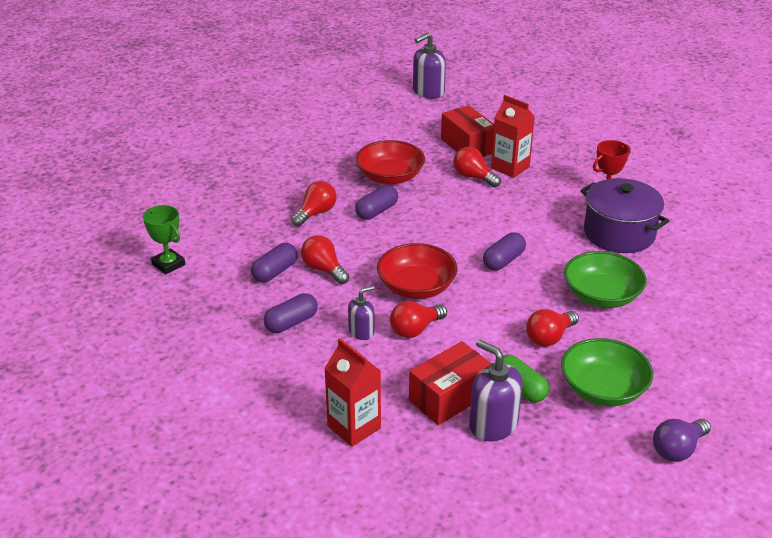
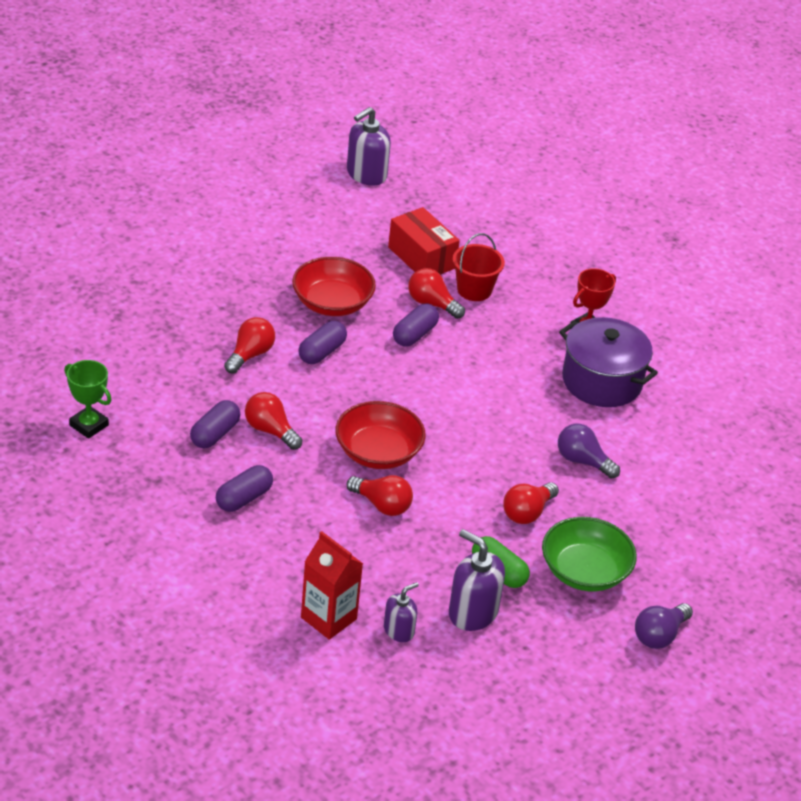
camera: 10 degrees left, 5 degrees up
purple soap dispenser [348,286,375,340] -> purple soap dispenser moved to [384,582,419,642]
red light bulb [390,301,447,338] -> red light bulb turned 105 degrees counterclockwise [347,475,413,516]
red box [409,341,492,425] -> none
purple capsule [483,232,526,270] -> purple capsule moved to [393,304,439,347]
red carton [491,95,535,178] -> red bucket [453,233,505,301]
green bowl [564,251,647,308] -> purple light bulb [558,423,620,479]

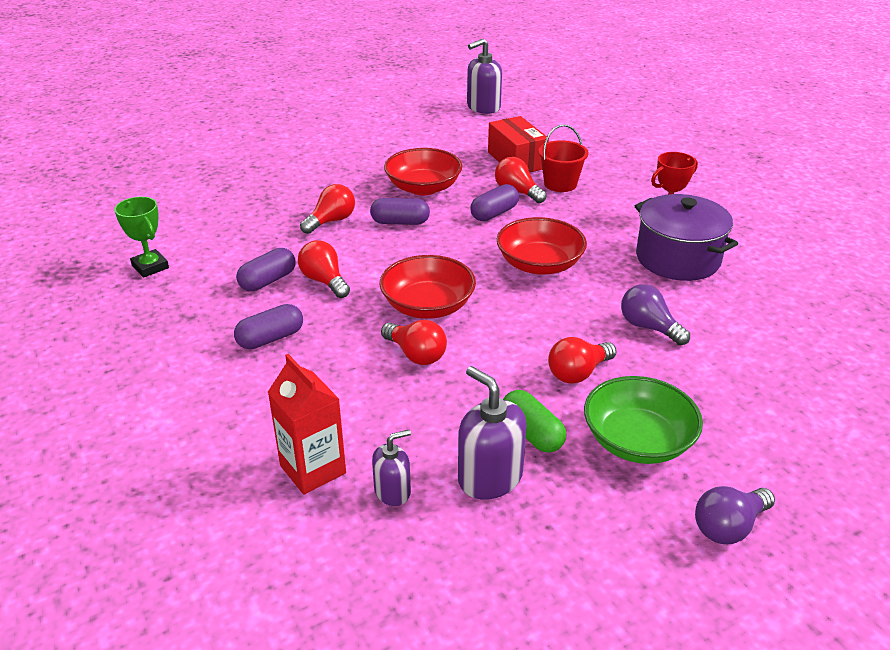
camera: 15 degrees right, 5 degrees down
purple capsule [298,321,347,364] -> purple capsule turned 45 degrees clockwise [370,198,430,225]
none -> red bowl [497,217,587,274]

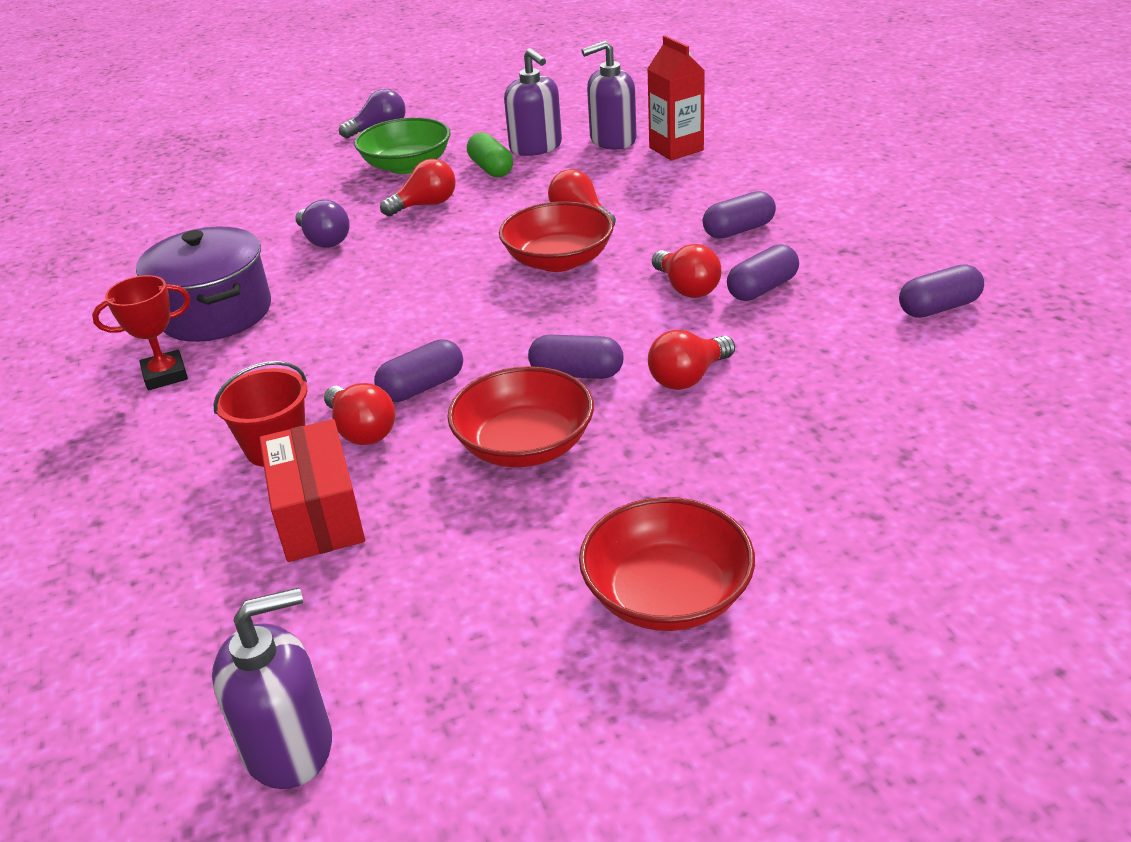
camera: 170 degrees left, 0 degrees up
green trophy [114,197,169,278] -> purple capsule [899,265,984,318]
purple soap dispenser [372,430,411,506] -> purple soap dispenser [581,41,636,150], size x1.66
red bowl [497,217,587,274] -> red bowl moved to [579,497,755,631]

